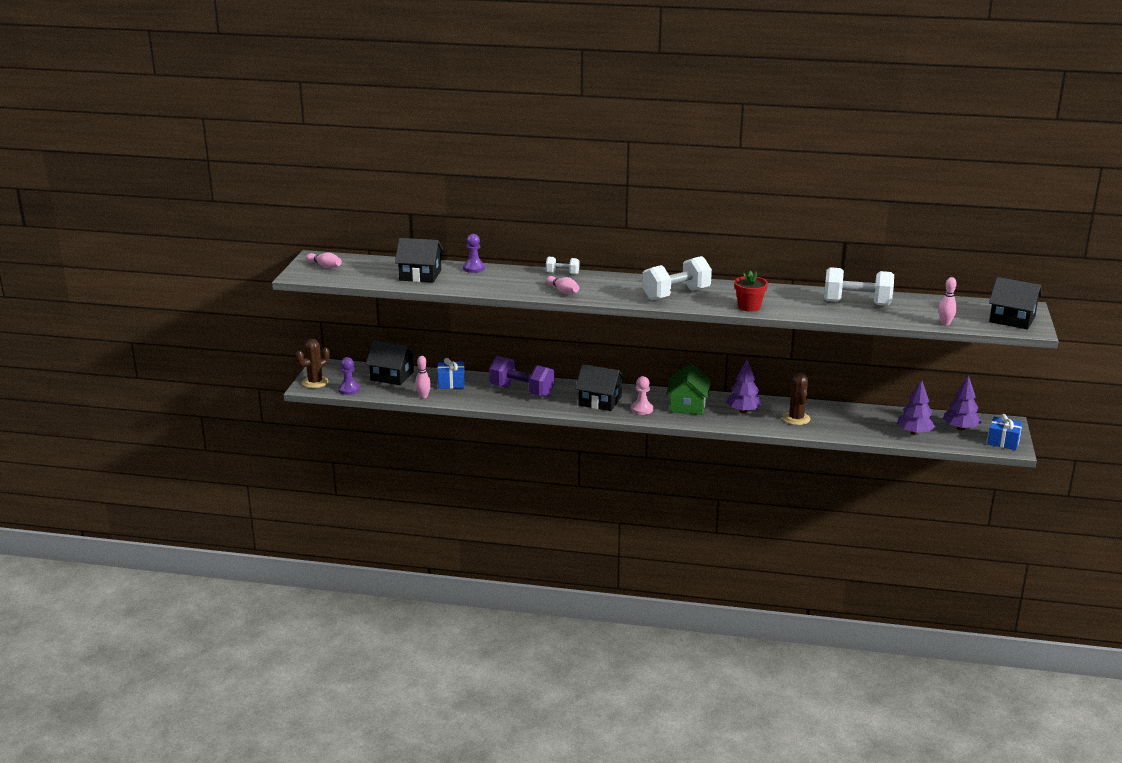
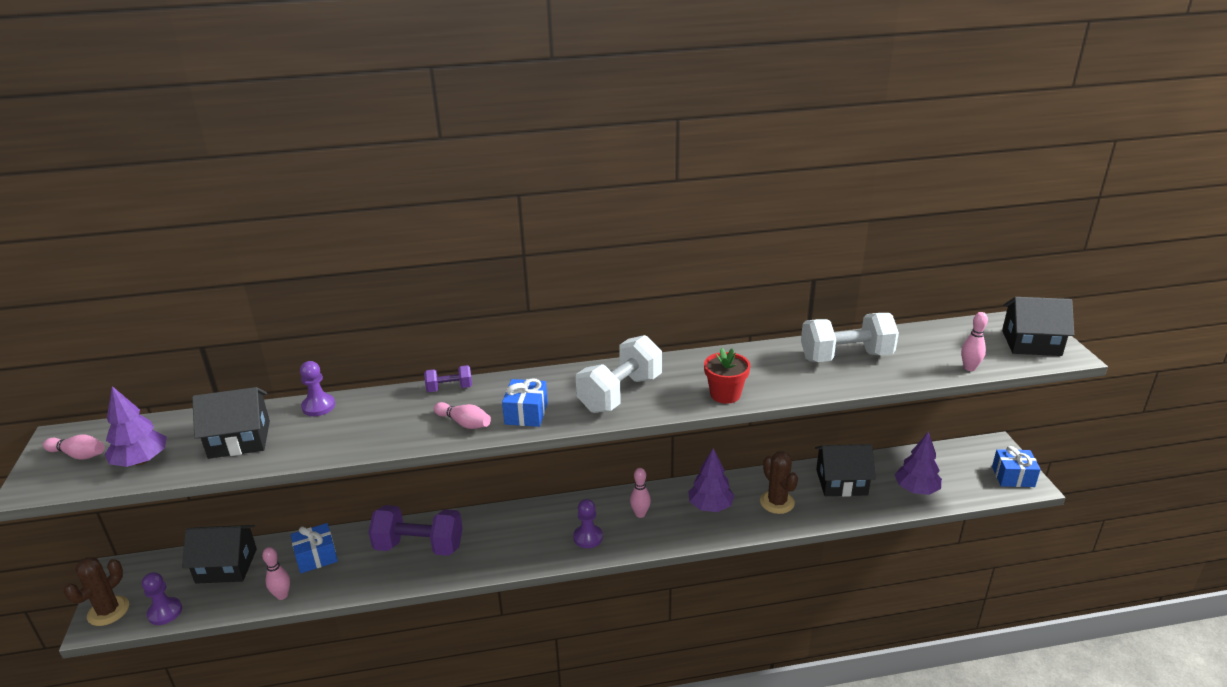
camera: 20 degrees left, 5 degrees up
white dumbbell [546,257,579,275] -> purple dumbbell [424,365,472,392]
black house [575,364,625,411] -> black house moved to [815,444,876,497]
pink pawn [631,376,653,415] -> purple pawn [573,499,603,548]
green house [666,363,711,415] -> pink bowling pin [630,468,651,518]
purple tree [943,375,981,431] -> purple tree moved to [105,386,167,467]
none -> blue gift [502,378,548,427]

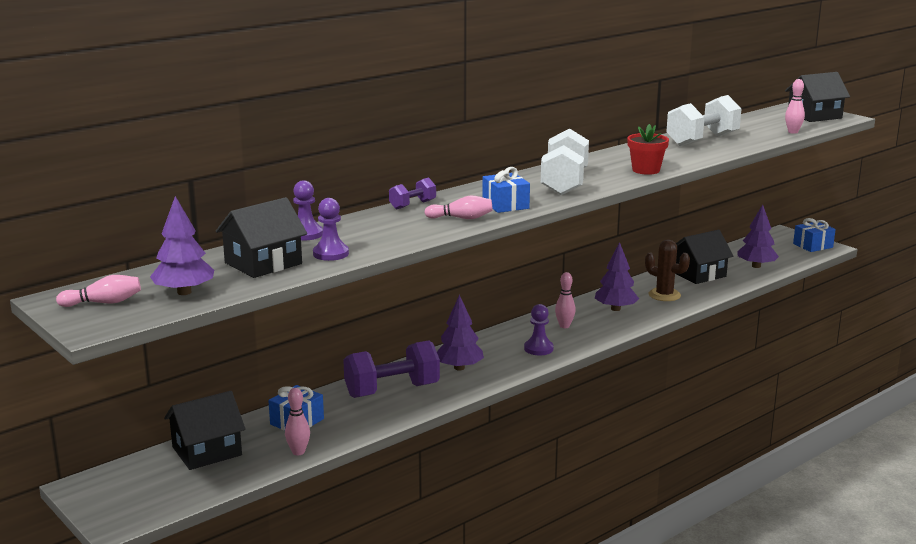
camera: 30 degrees left, 10 degrees down
brown cactus [64,557,129,626] -> none
purple pawn [142,572,182,625] -> purple pawn moved to [313,198,349,261]
none -> purple tree [437,295,484,370]

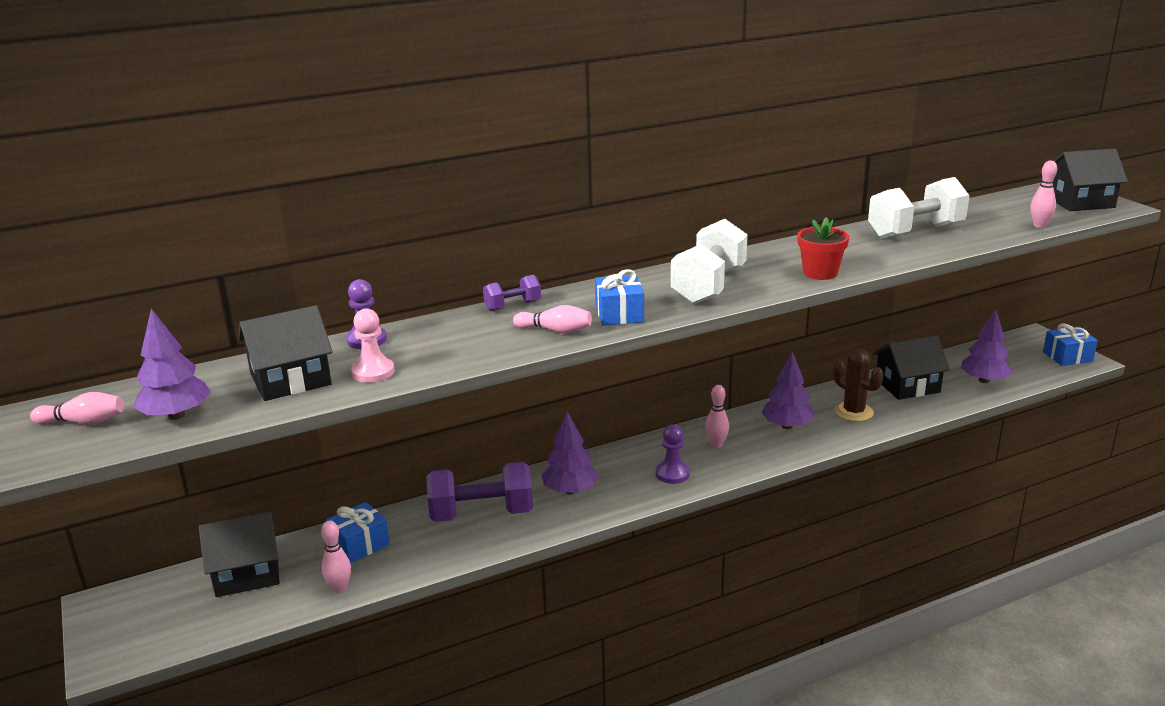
camera: 15 degrees right, 5 degrees up
purple pawn [313,198,349,261] -> pink pawn [351,309,395,383]

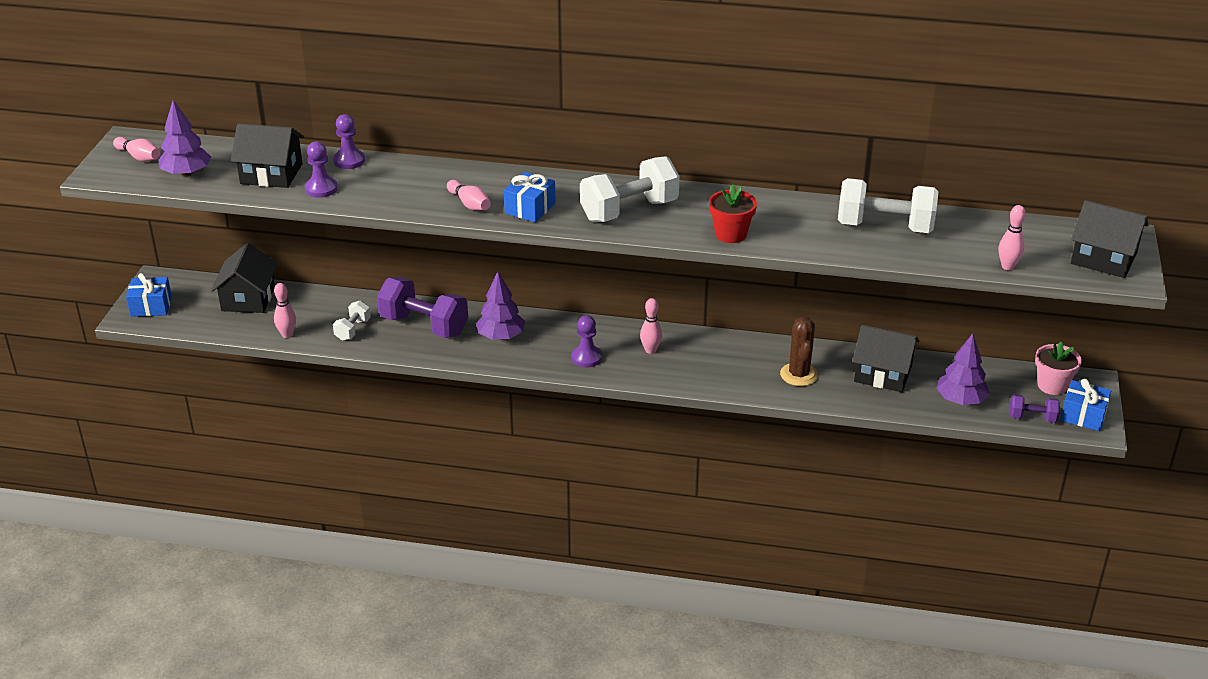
camera: 35 degrees right, 10 degrees up
black house [199,512,280,597] -> black house turned 75 degrees clockwise [211,243,277,313]
blue gift [326,502,390,563] -> blue gift moved to [126,273,172,317]
pink pawn [351,309,395,383] -> purple pawn [305,142,338,198]
purple dumbbell [483,275,541,311] -> purple dumbbell moved to [1009,394,1060,422]
purple tree [761,352,814,429] -> none
none -> white dumbbell [333,301,371,341]
none -> pink flower pot [1035,342,1082,395]

